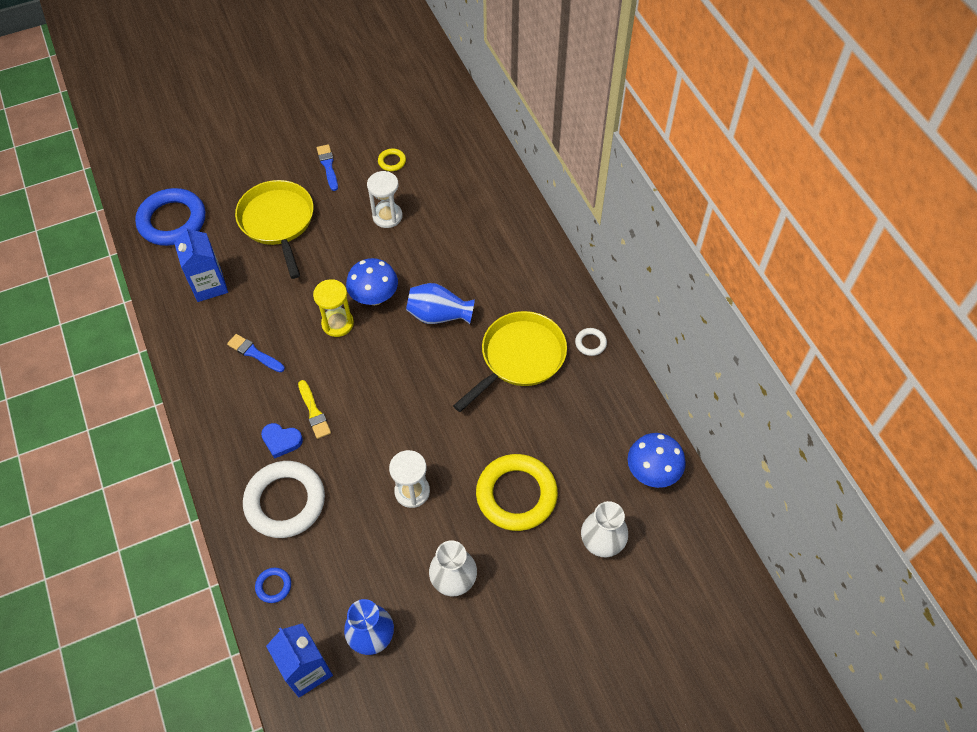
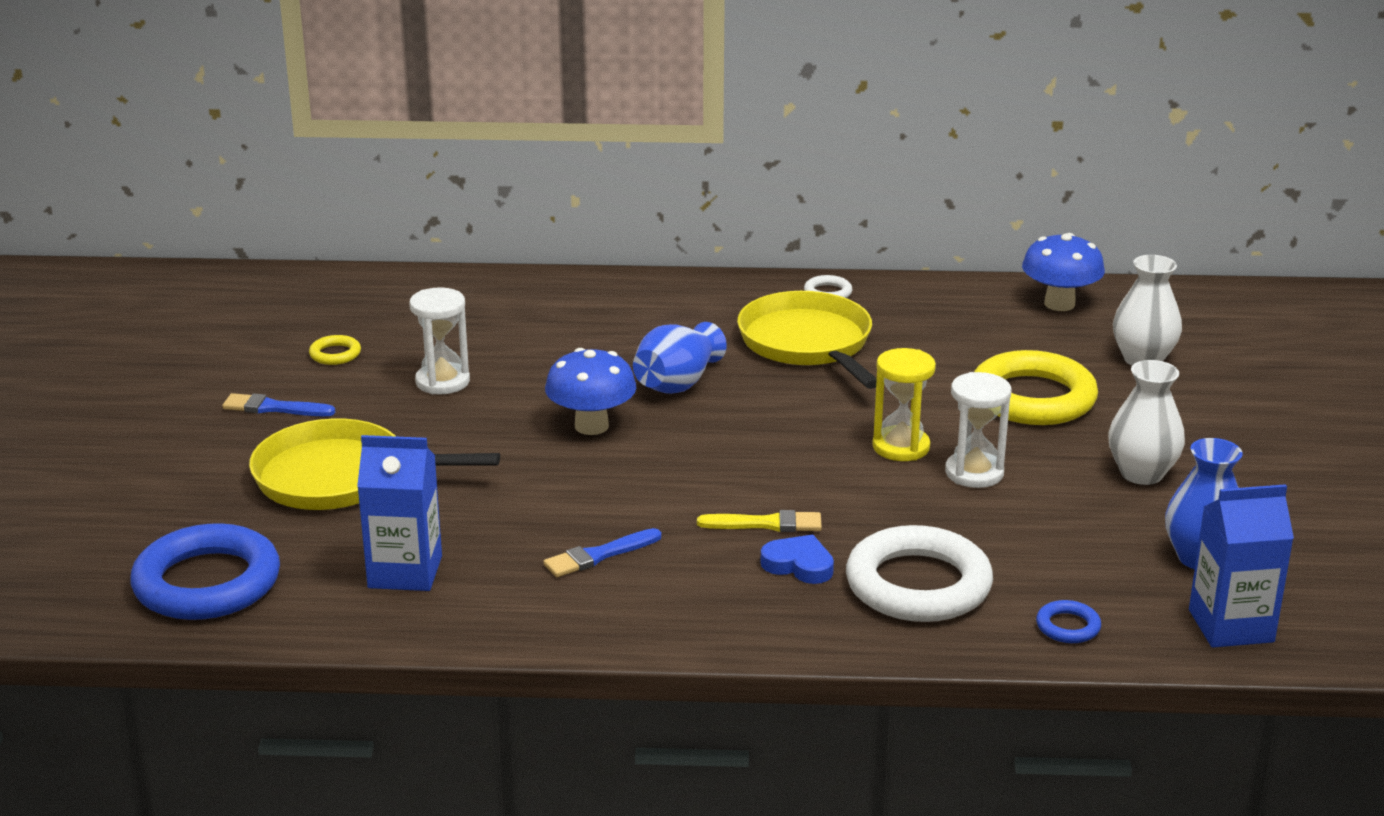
camera: 65 degrees left, 30 degrees down
blue heart [261,423,303,459] -> blue heart turned 105 degrees counterclockwise [760,534,834,584]
yellow hourglass [313,279,354,337] -> yellow hourglass moved to [872,348,936,461]

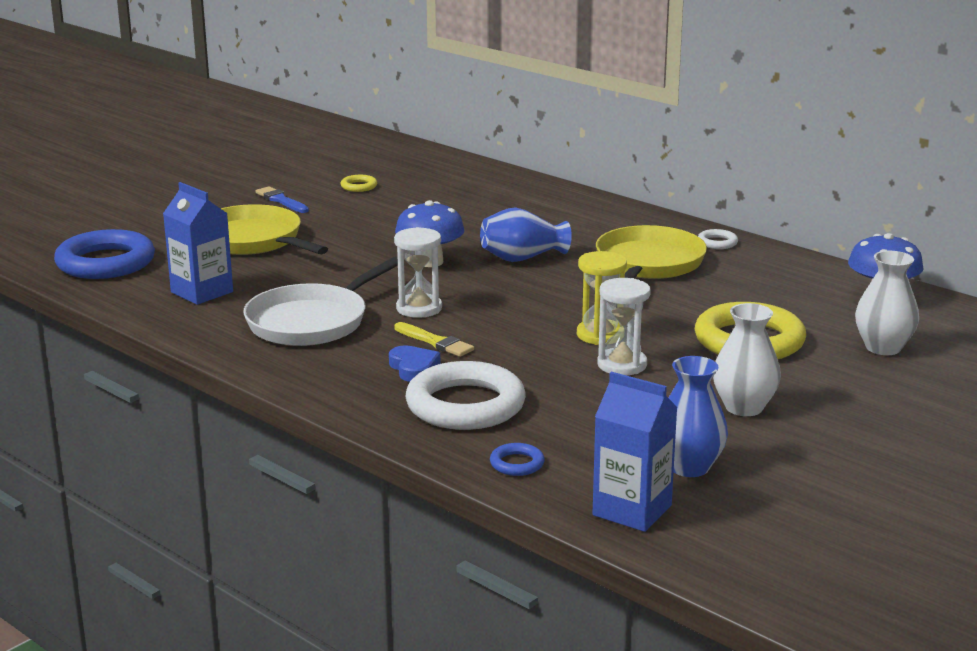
camera: 40 degrees right, 5 degrees down
white hourglass [409,287,470,394] -> white hourglass moved to [394,227,442,318]
blue brush [543,528,661,577] -> white pan [243,256,398,346]

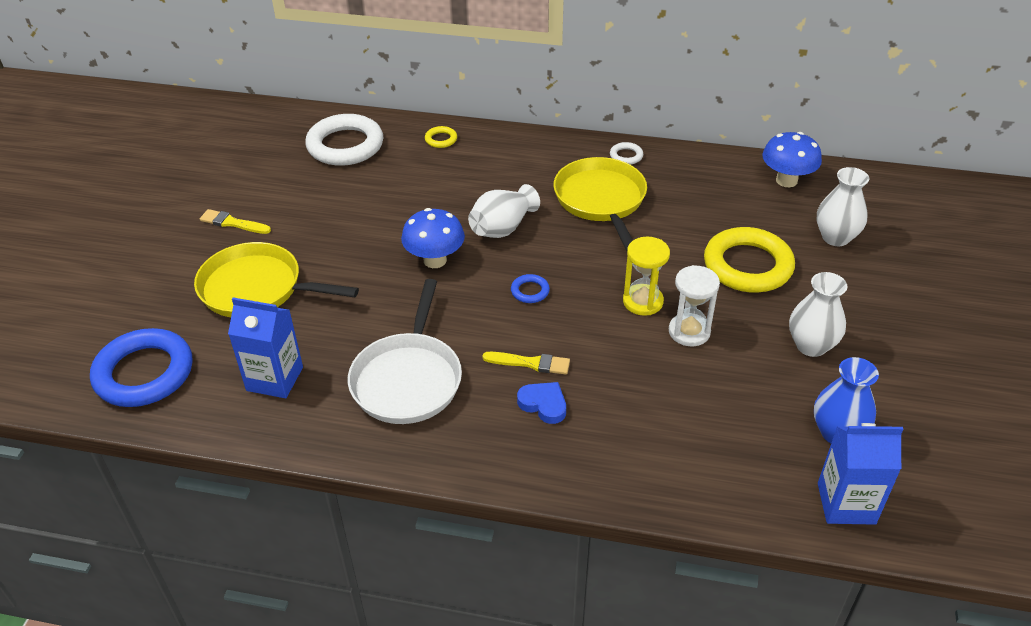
camera: 30 degrees left, 20 degrees up
blue brush [255,186,309,213] -> yellow brush [200,209,271,234]
yellow ring [341,175,377,192] -> yellow ring moved to [425,126,457,148]
white hourglass [394,227,442,318] -> none
white ring [405,361,526,430] -> white ring moved to [305,114,383,166]
blue vase [480,207,572,262] -> white vase [468,184,540,238]
blue ring [490,443,545,476] -> blue ring moved to [511,274,550,303]

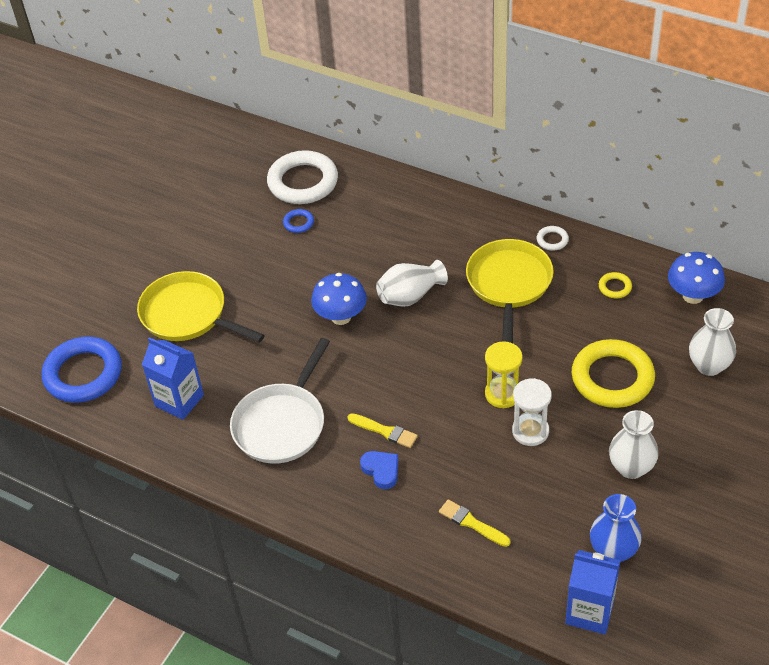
camera: 20 degrees right, 5 degrees up
yellow brush [200,209,271,234] -> yellow brush moved to [439,499,511,547]
yellow ring [425,126,457,148] -> yellow ring moved to [599,272,632,298]
blue ring [511,274,550,303] -> blue ring moved to [283,209,314,233]

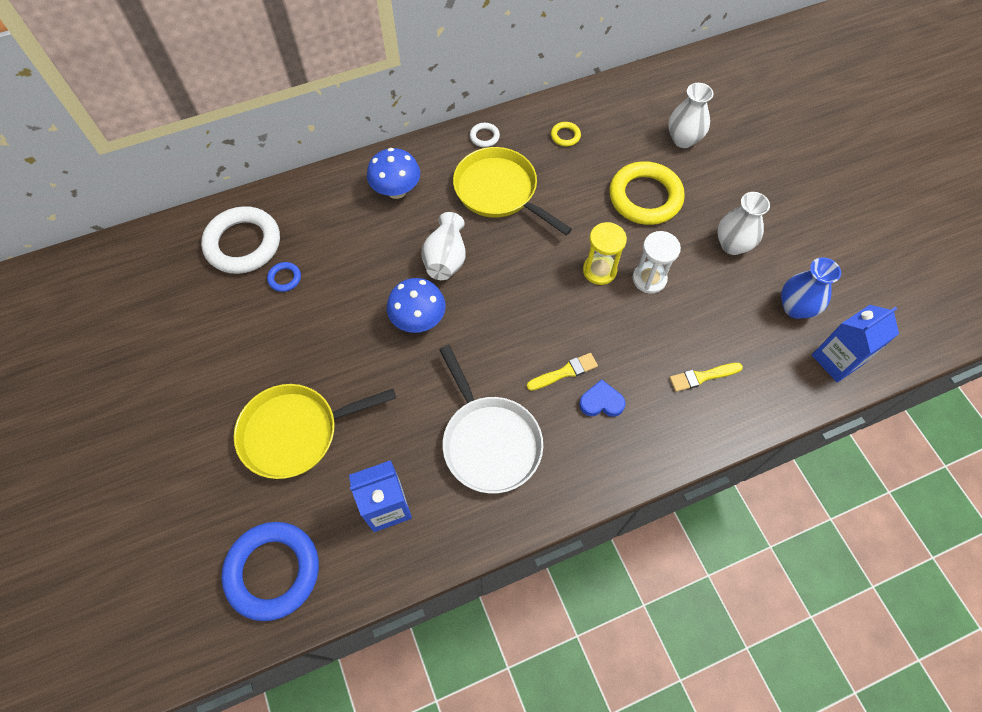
camera: 55 degrees left, 15 degrees up
blue mushroom [668,252,725,304] -> blue mushroom moved to [367,148,420,199]

